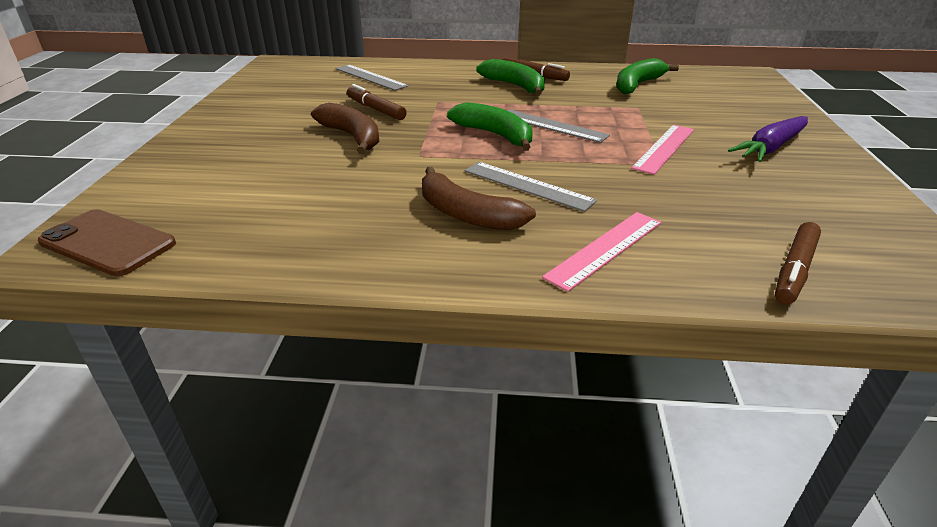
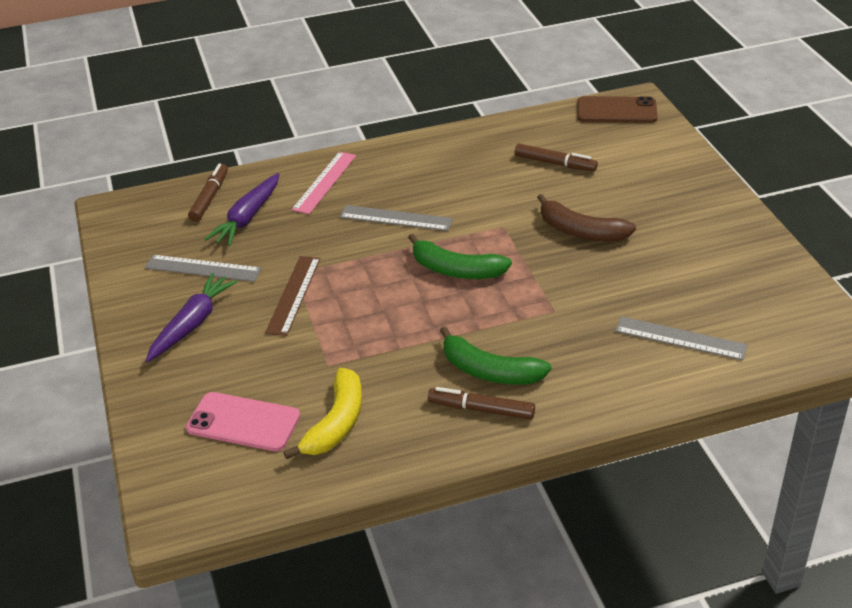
camera: 160 degrees right, 5 degrees up
brown marker [347,84,407,120] -> brown marker moved to [515,143,598,171]
brown banana [422,167,536,230] -> none
grey ruler [507,109,610,143] -> grey ruler moved to [145,255,262,282]
green banana [616,58,679,94] -> yellow banana [283,368,362,459]
pink ruler [631,125,694,175] -> brown ruler [265,256,320,336]
none -> pink phone [186,392,300,451]
none -> purple carrot [204,173,279,246]

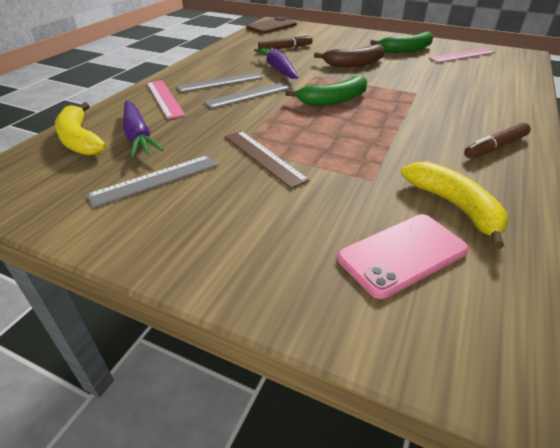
camera: 50 degrees left, 0 degrees up
purple carrot [146,273,238,362] -> purple carrot moved to [254,47,298,79]
brown marker [188,163,228,222] -> yellow banana [55,102,106,156]
green banana [440,326,551,385] -> green banana moved to [370,32,433,53]
grey ruler [615,316,748,360] -> grey ruler moved to [176,72,263,93]
none -> pink ruler [429,48,496,63]

